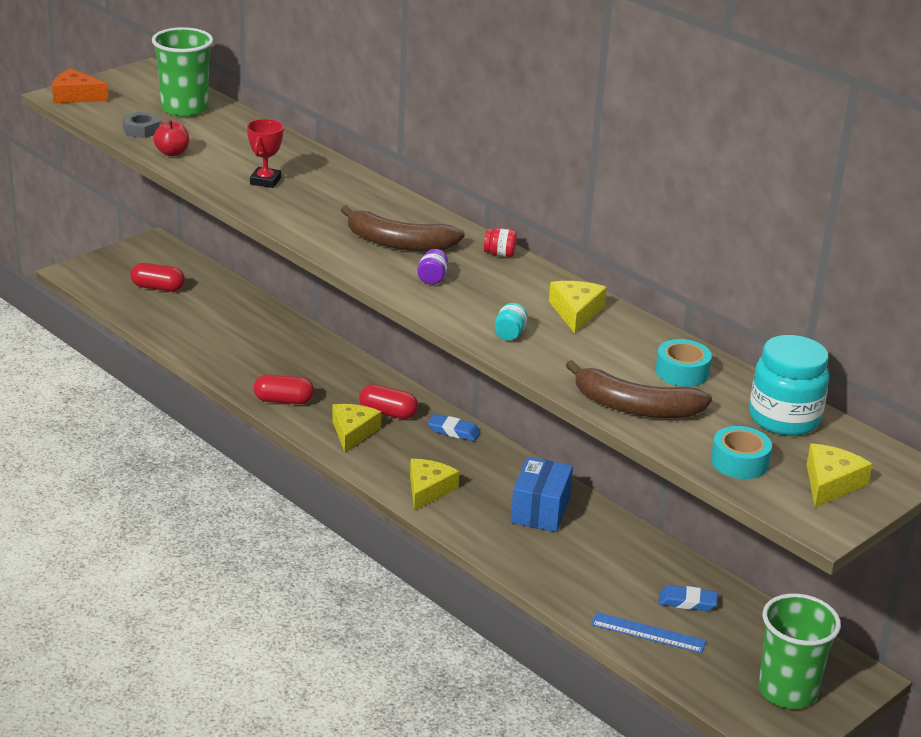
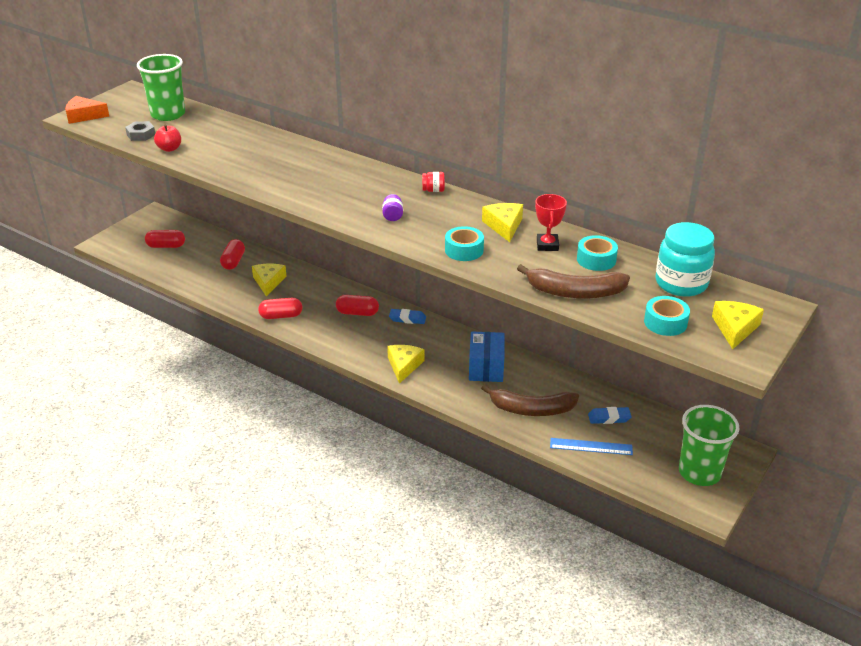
camera: 10 degrees left, 5 degrees up
red trophy [247,119,284,188] -> red trophy moved to [535,194,567,251]
yellow cheese [332,404,381,452] -> yellow cheese moved to [252,264,287,297]
brown banana [341,205,465,251] -> brown banana moved to [481,384,579,416]
turquoise jar [495,303,528,340] -> turquoise tape [445,226,484,261]
none -> red capsule [220,239,245,270]

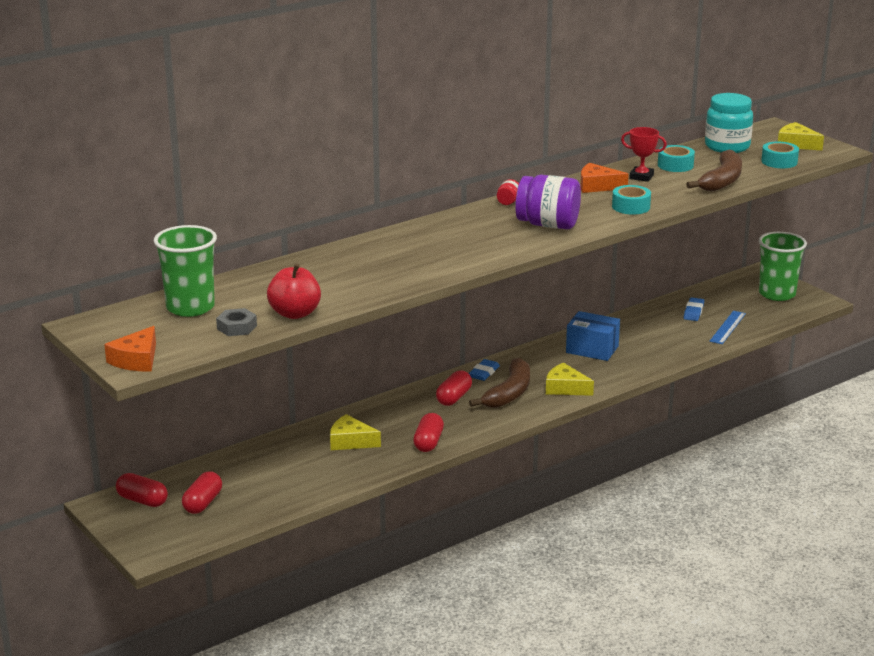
camera: 70 degrees left, 10 degrees down
red apple [154,125,181,152] -> red apple [267,264,321,319], size x1.52
red capsule [220,239,245,270] -> red capsule moved to [116,473,168,507]
purple jar [382,194,403,221] -> purple jar [515,175,581,229], size x2.35
brown banana [481,384,579,416] -> brown banana moved to [469,358,530,408]
yellow cheese [482,203,523,242] -> orange cheese [580,163,629,193]

